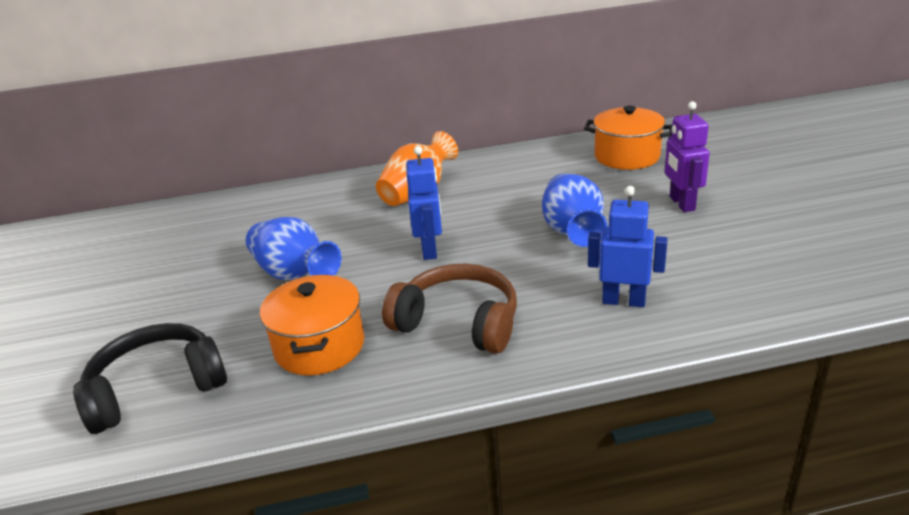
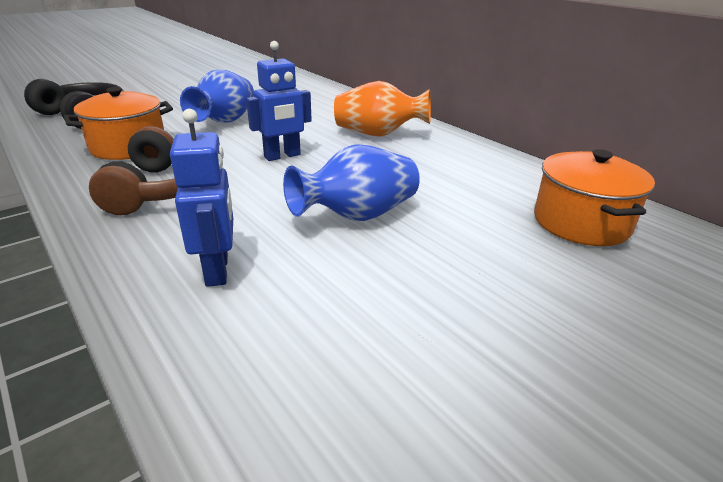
camera: 60 degrees right, 0 degrees up
purple robot [665,101,710,212] -> none

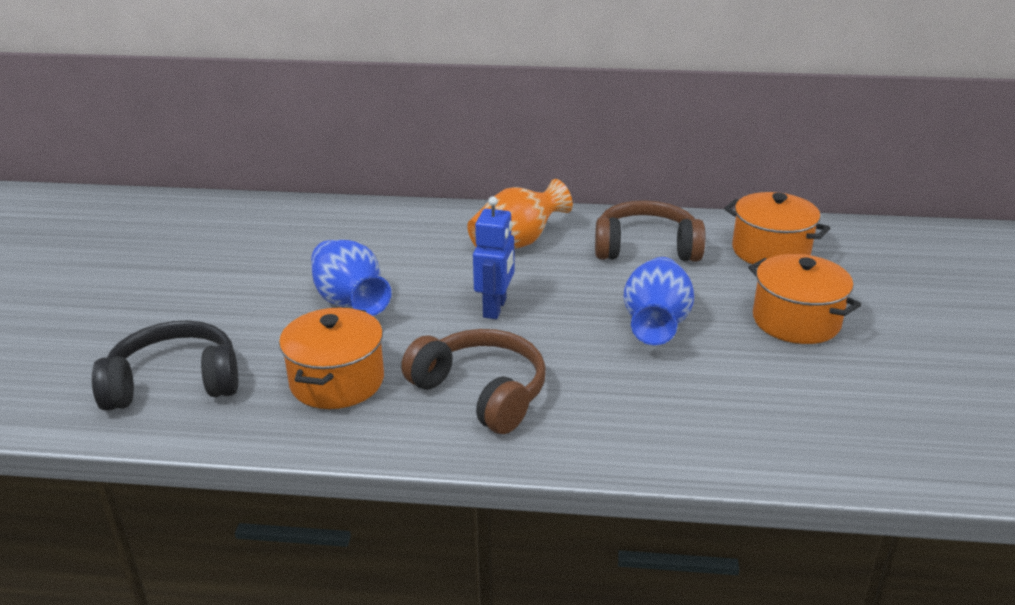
camera: 45 degrees left, 0 degrees up
blue robot [170,109,233,287] -> none
none -> brown headphones [595,200,705,261]
none -> orange pot [748,254,861,344]

